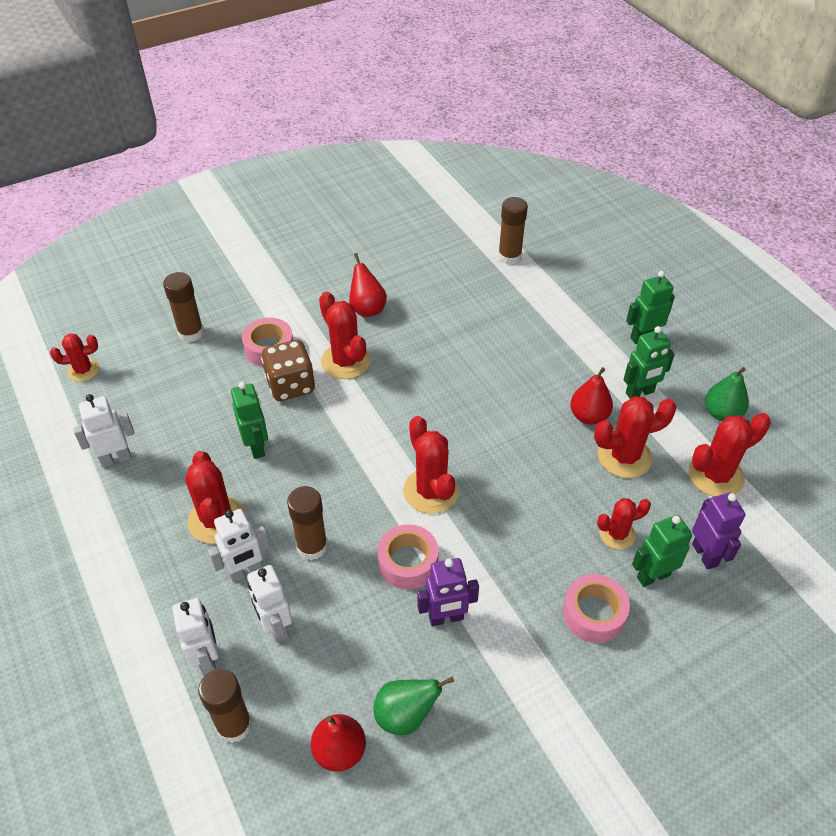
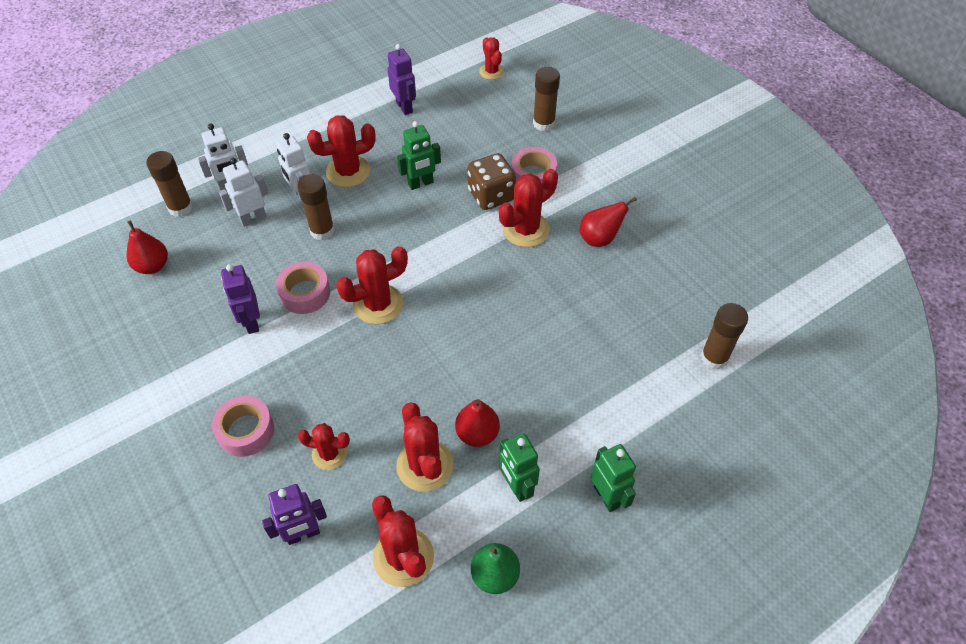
camera: 85 degrees right, 5 degrees up
white robot [73,394,135,467] -> purple robot [387,44,416,115]
green pear [374,677,454,735] -> none
red cactus [597,498,651,550] -> red cactus turned 60 degrees counterclockwise [298,423,350,470]
green robot [632,515,692,587] -> none

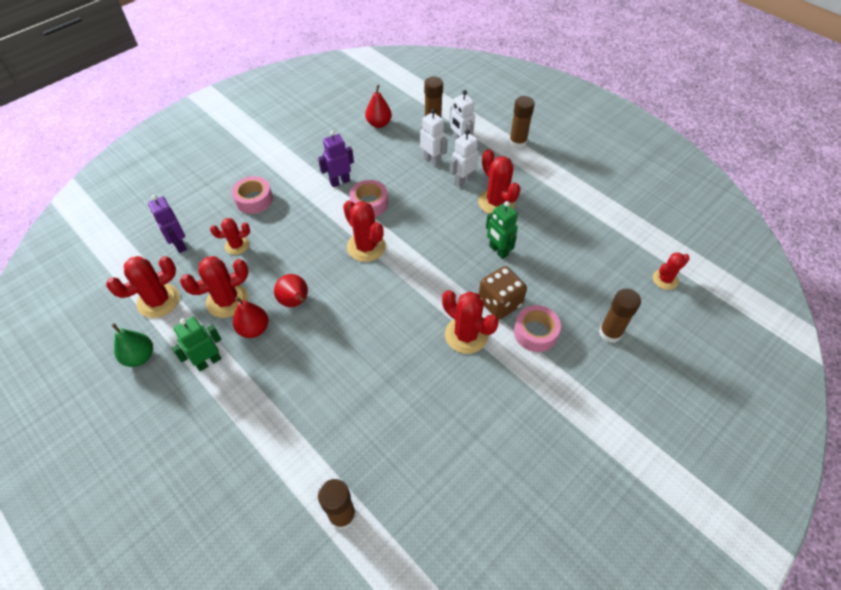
camera: 80 degrees right, 0 degrees up
brown glue stick [297,174,335,240] -> brown glue stick moved to [509,96,535,149]
red cactus [298,423,350,470] -> red cactus turned 75 degrees clockwise [210,218,250,255]
purple robot [387,44,416,115] -> none
red pear [580,197,637,247] -> red pear moved to [274,274,308,307]
green robot [591,444,636,512] -> none

